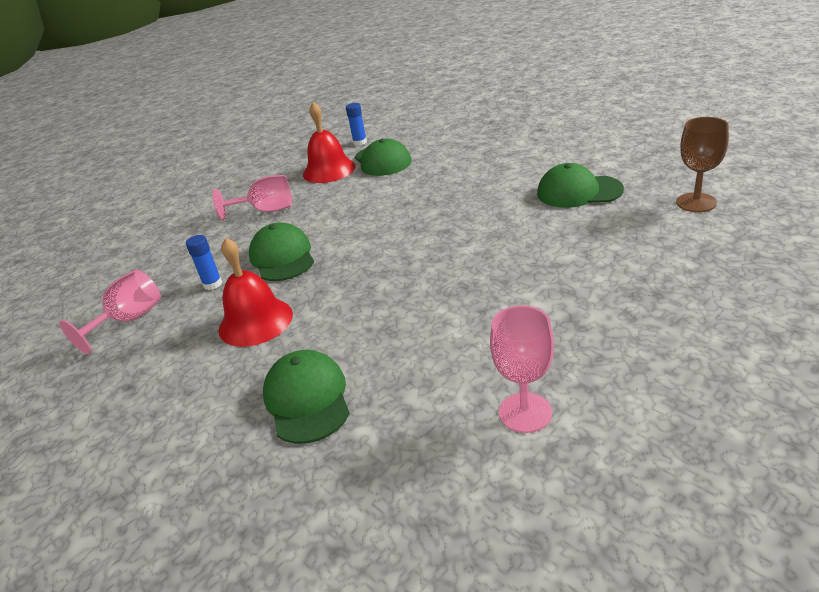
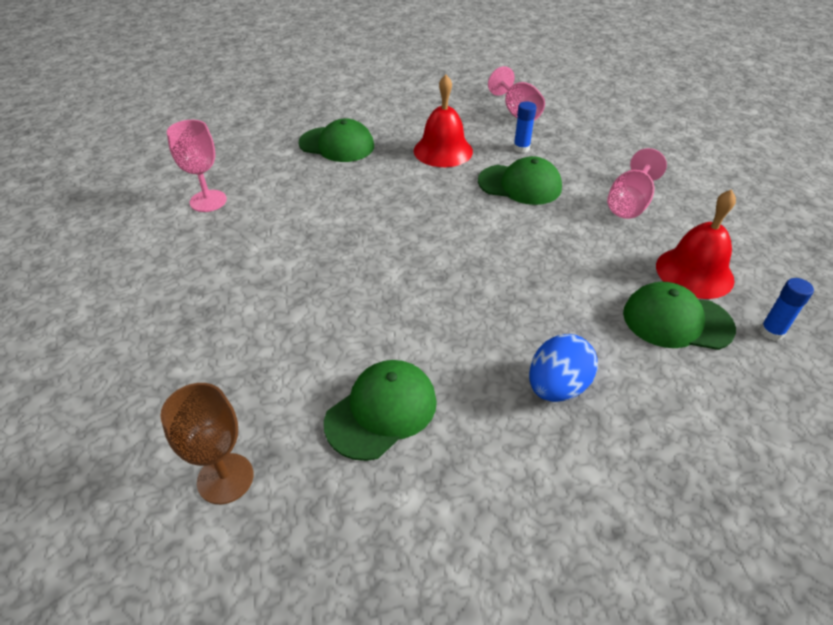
camera: 120 degrees right, 10 degrees up
none -> blue egg [529,334,598,402]

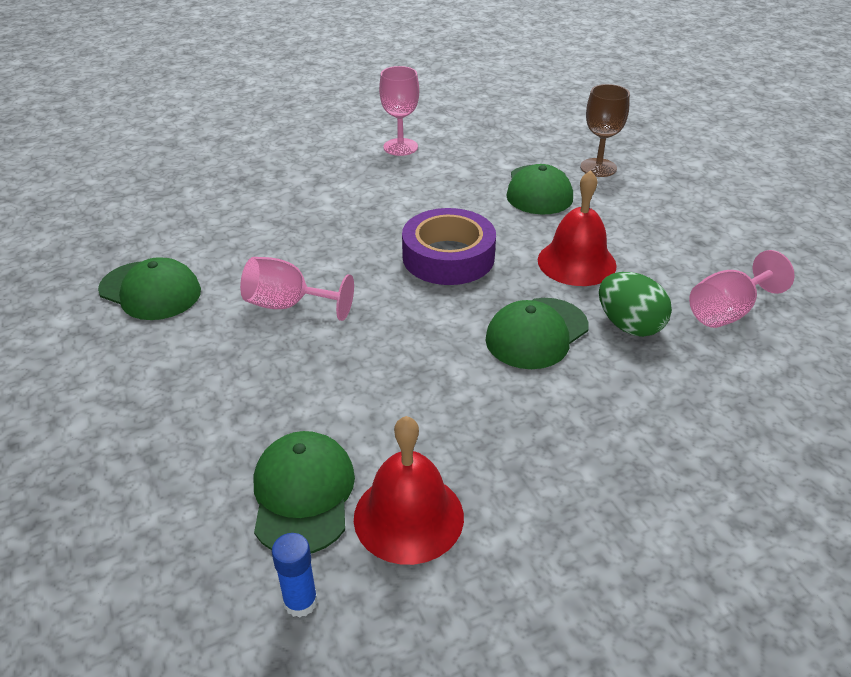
camera: 75 degrees right, 5 degrees down
brown goblet [161,383,254,504] -> brown goblet moved to [580,84,630,177]
green cap [478,156,562,205] -> green cap turned 45 degrees clockwise [485,298,589,369]
blue glue stick [513,102,536,153] -> green egg [599,272,672,337]
blue egg [529,334,598,402] -> none
pink goblet [607,148,667,219] -> pink goblet moved to [240,257,354,321]
none -> purple tape [402,208,496,285]

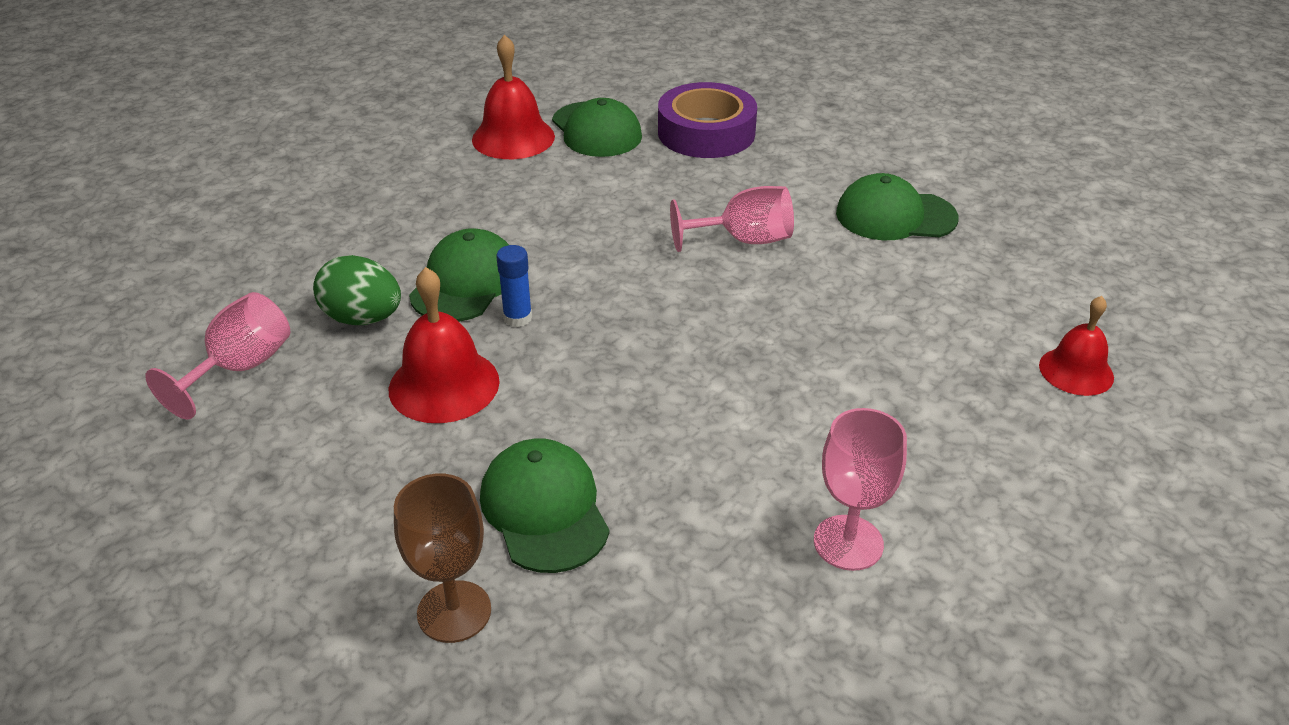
camera: 155 degrees right, 0 degrees up
blue glue stick [272,533,318,618] -> blue glue stick moved to [496,245,532,327]
purple tape [402,208,496,285] -> purple tape moved to [658,82,757,158]
none -> red bell [1039,296,1114,396]

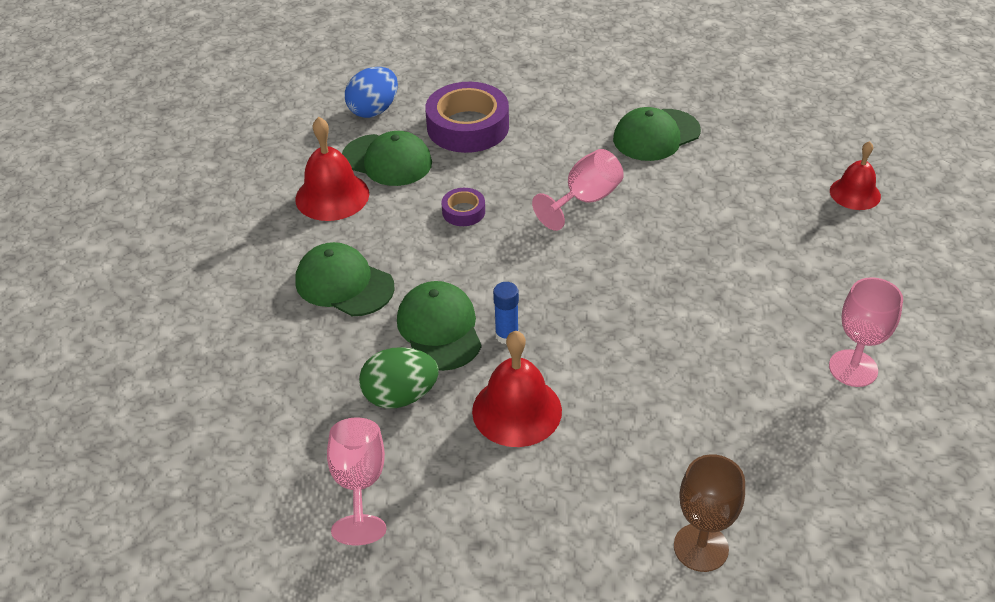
camera: 35 degrees left, 5 degrees up
green cap [480,438,610,573] -> green cap moved to [295,242,395,316]
none -> blue egg [345,67,398,118]
none -> purple tape [441,188,485,226]

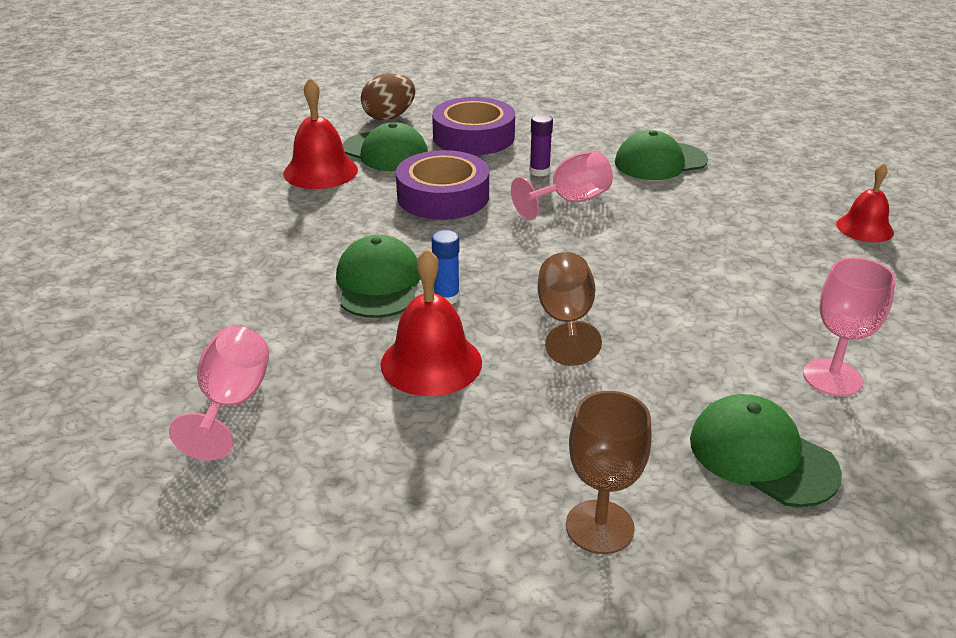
camera: 10 degrees right, 10 degrees down
green cap [295,242,395,316] -> green cap moved to [690,394,842,507]
blue egg [345,67,398,118] -> brown egg [361,73,415,121]
green egg [359,347,439,408] -> none
purple tape [441,188,485,226] -> purple tape [396,150,489,220], size x2.07
none -> purple glue stick [529,114,553,177]
none -> brown goblet [538,252,602,366]

